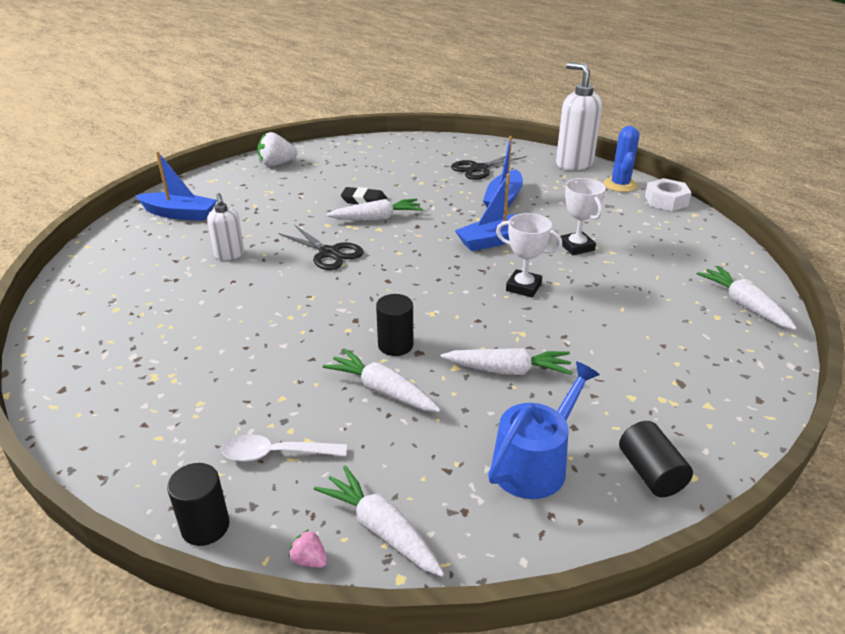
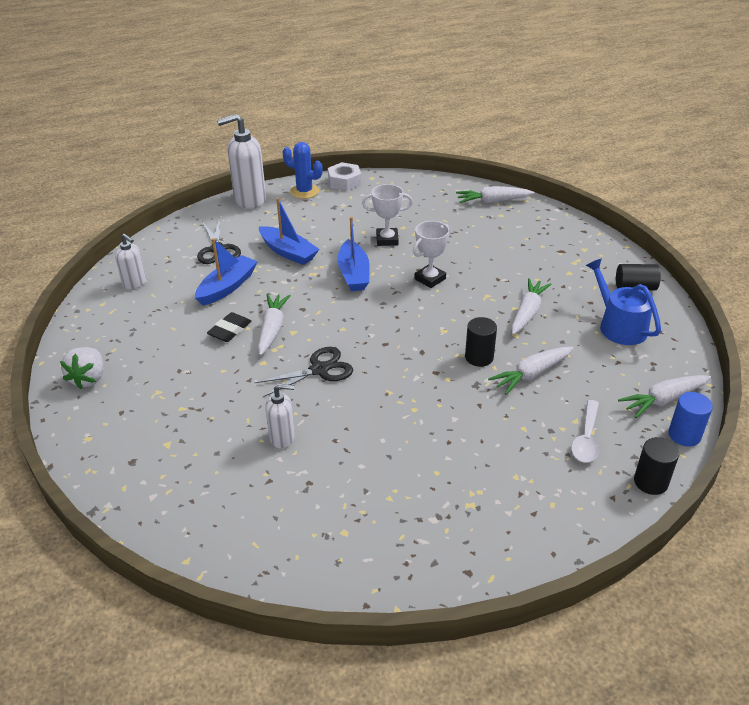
camera: 70 degrees left, 5 degrees up
blue boat [135,151,217,221] -> blue boat moved to [195,238,258,306]
pink strawberry [289,529,328,568] -> blue cylinder [668,392,713,447]
none -> white soap dispenser [115,234,146,289]

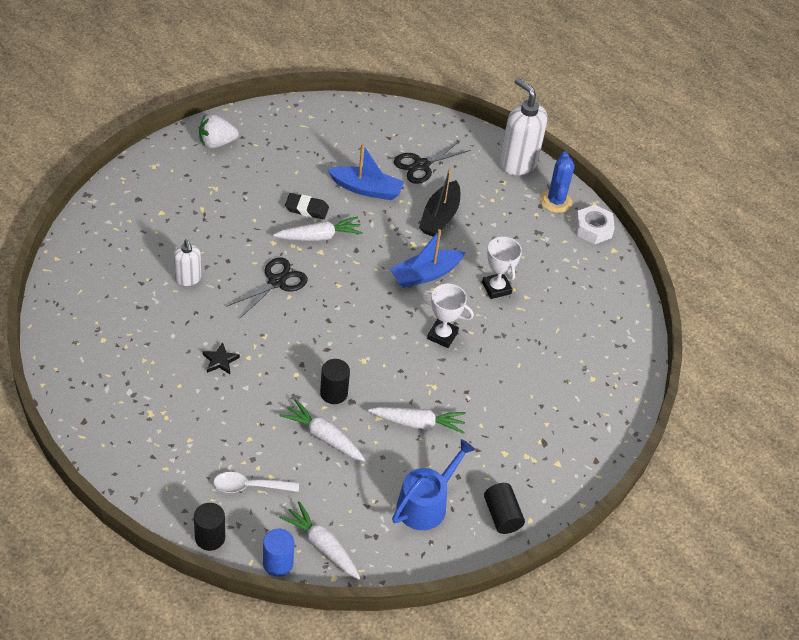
camera: 65 degrees right, 10 degrees up
white soap dispenser [115,234,146,289] -> none
black scissors [254,347,353,397] -> black scissors turned 90 degrees counterclockwise [226,257,308,318]
blue boat [259,198,319,265] -> black boat [419,168,460,237]
white carrot [456,186,534,203] -> none
none -> black star [202,342,240,374]

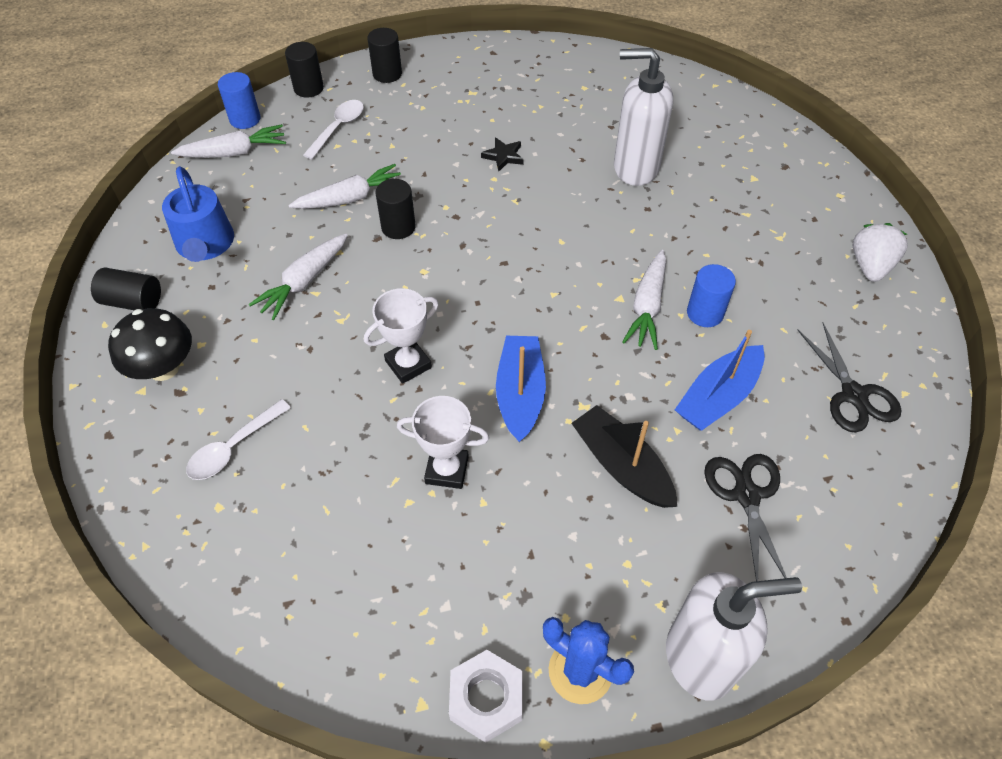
camera: 125 degrees right, 5 degrees up
white soap dispenser [174,239,201,286] -> white soap dispenser [614,48,673,186], size x1.78
black scissors [226,257,308,318] -> black scissors moved to [798,322,901,433]
black eraser [285,193,329,220] -> blue cylinder [687,264,736,327]
none -> black mushroom [108,308,192,381]
none -> white spoon [186,399,291,480]
none -> black cylinder [367,28,402,83]

